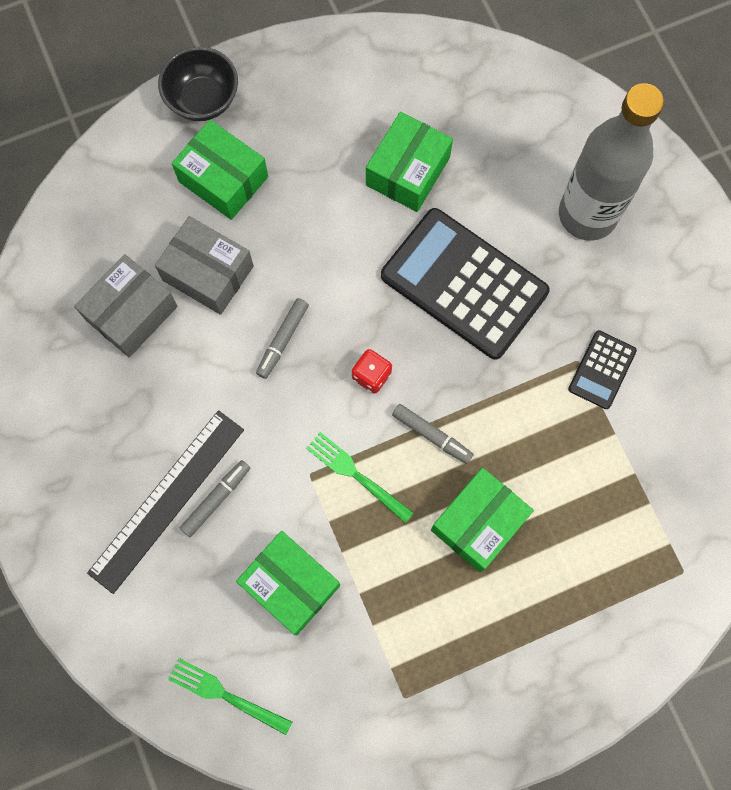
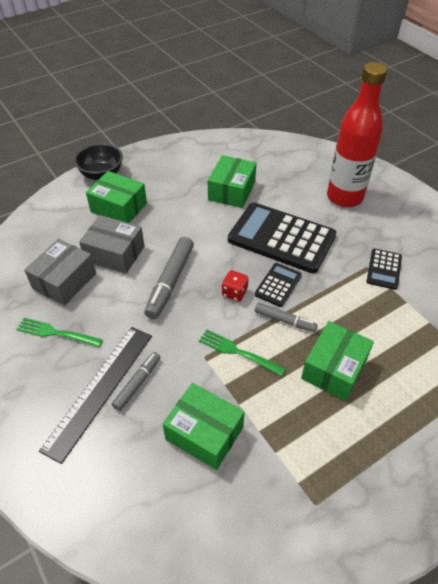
camera: 10 degrees left, 25 degrees down
green fork [168,658,292,735] -> green fork moved to [16,318,103,347]
grey marker [256,298,309,379] -> grey marker [144,237,194,319], size x1.67
grey bottle [559,83,664,241] -> red bottle [327,62,387,207]
none -> black calculator [255,263,302,307]

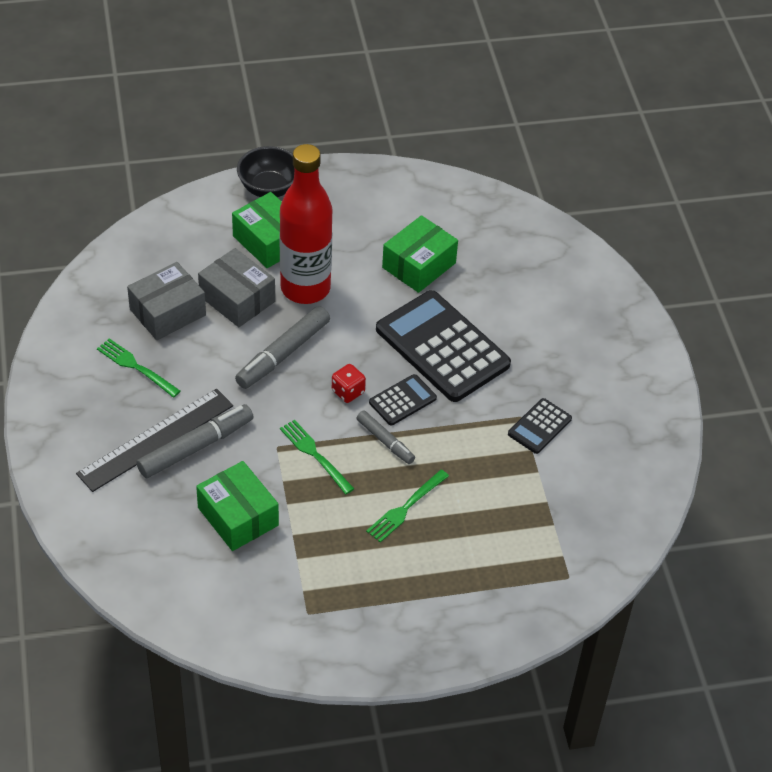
camera: 20 degrees right, 0 degrees up
grey marker [112,352,160,411] -> grey marker [136,404,253,478], size x1.67
green box [301,321,374,401] -> green fork [366,470,449,543]
red bottle [327,62,387,207] -> red bottle moved to [280,144,332,304]

